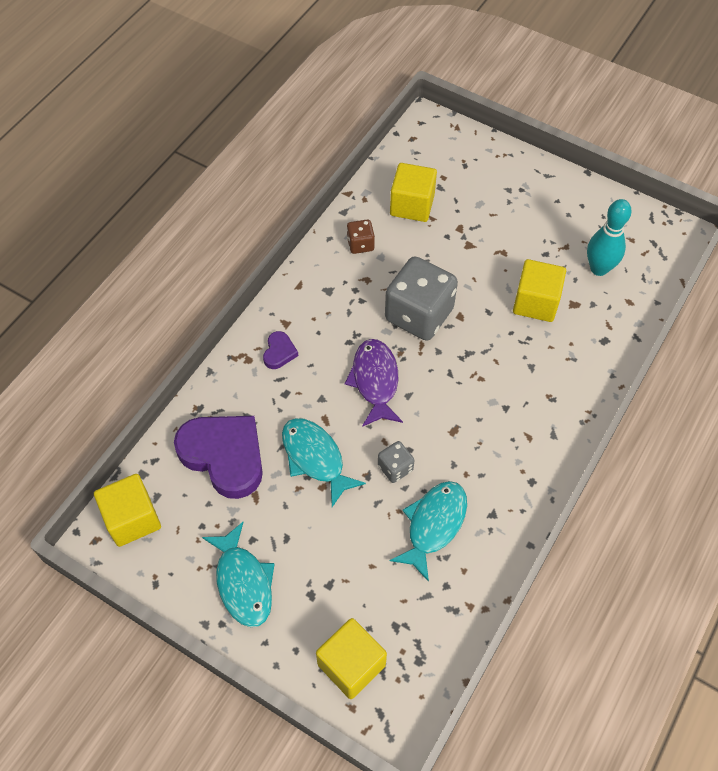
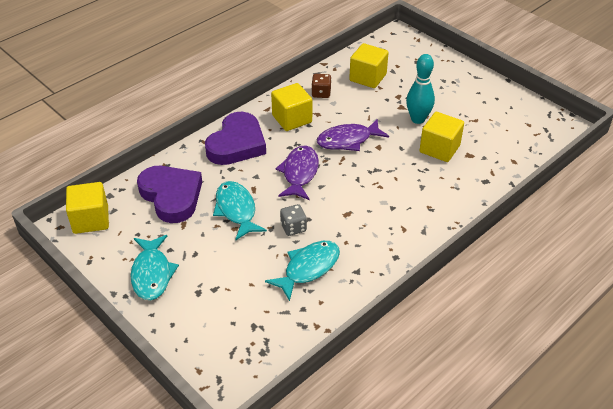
camera: 15 degrees right, 15 degrees down
purple heart [263,331,298,369] -> purple heart [205,112,266,165], size x2.27
yellow cube [316,618,387,699] -> yellow cube moved to [271,83,312,131]
grey dice [385,256,458,341] -> purple fish [317,119,389,151]
turquoise bowling pin [587,199,632,276] -> turquoise bowling pin moved to [406,54,435,124]

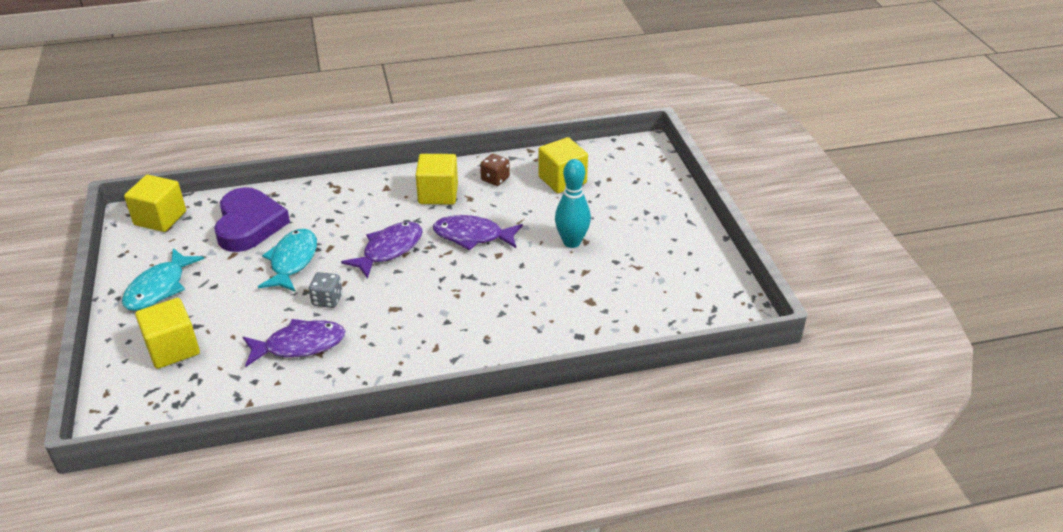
camera: 30 degrees right, 5 degrees down
purple heart [205,112,266,165] -> none
turquoise fish [265,241,340,301] -> purple fish [243,319,345,367]
yellow cube [420,112,464,162] -> yellow cube moved to [135,298,200,369]

